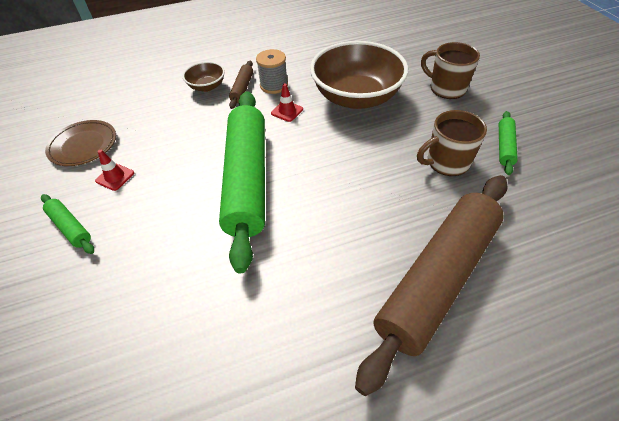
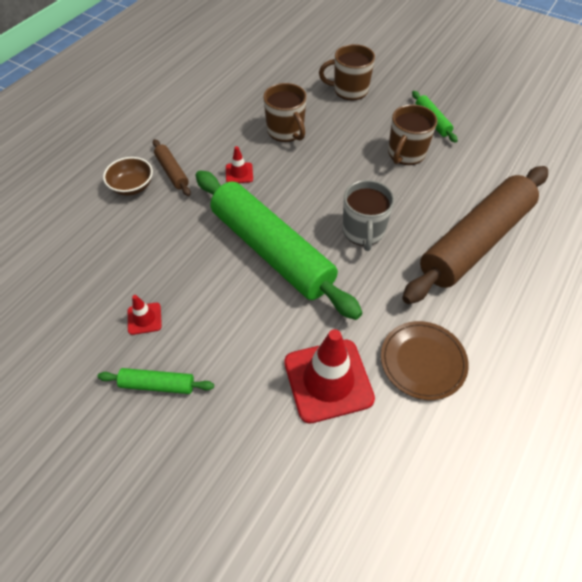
camera: 40 degrees left, 5 degrees up
brown plate [45,120,116,166] -> brown plate moved to [381,321,469,400]
grey spool [256,49,288,94] -> none
brown bowl [310,41,408,109] -> brown mug [263,83,307,142]
brown rolling pin [355,175,508,396] -> brown rolling pin turned 45 degrees clockwise [402,166,548,304]
none -> red traffic cone [284,329,375,424]
none -> grey mug [342,180,394,251]

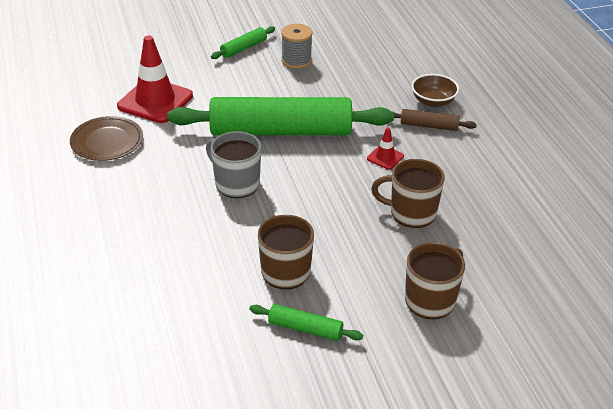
camera: 130 degrees right, 15 degrees down
red traffic cone [128,295,162,335] -> grey spool [281,24,312,69]
brown rolling pin [402,166,548,304] -> none

